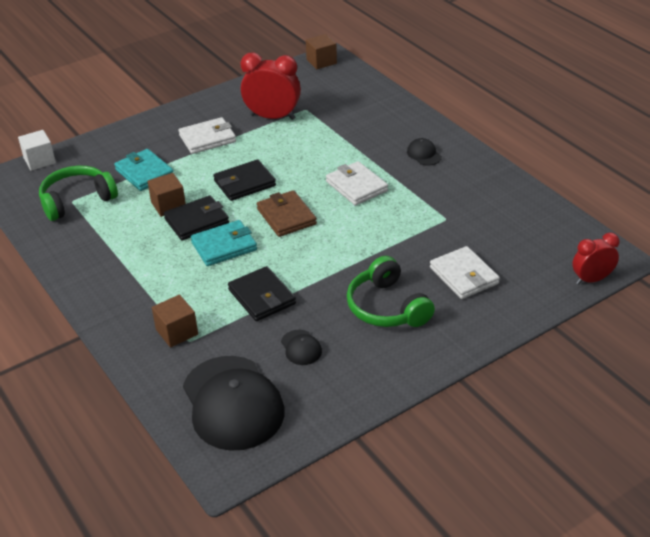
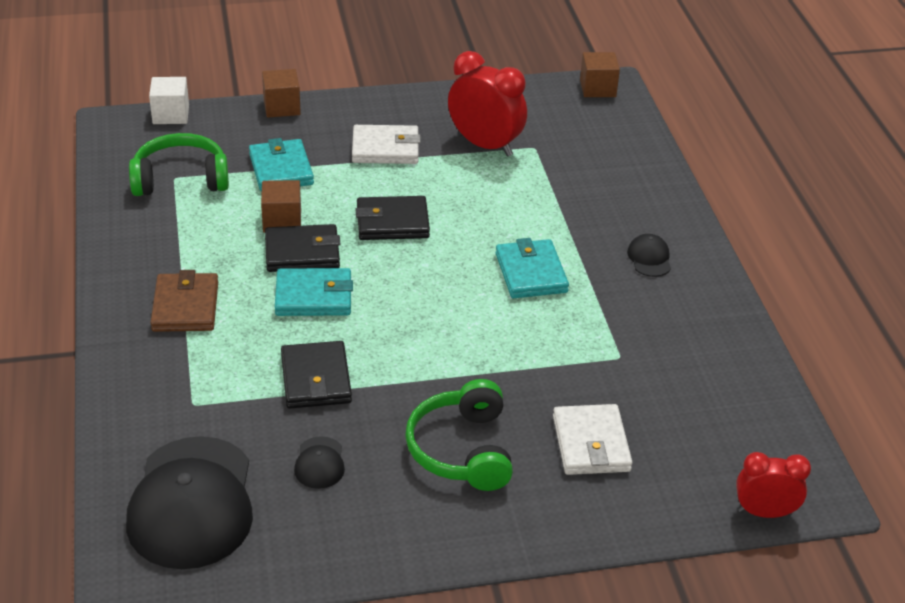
camera: 20 degrees right, 0 degrees up
brown cube [152,294,198,348] -> brown cube moved to [262,69,301,118]
brown wallet [257,190,317,237] -> brown wallet moved to [150,270,218,332]
white wallet [326,161,388,205] -> turquoise wallet [496,238,569,298]

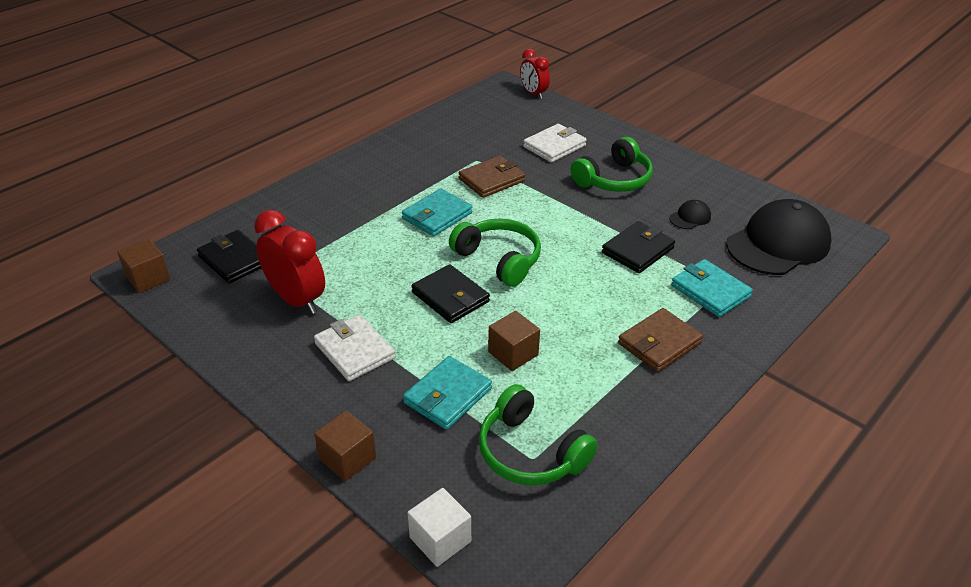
camera: 125 degrees left, 0 degrees up
black wallet [265,224,341,272] -> black wallet moved to [197,230,261,284]
turquoise wallet [275,268,353,316] -> turquoise wallet moved to [671,259,753,317]
red clock [448,51,527,156] -> red clock turned 135 degrees clockwise [254,210,325,314]
black cap [627,234,671,277] -> none
none -> green headphones [449,218,541,287]
none -> brown wallet [459,156,526,198]

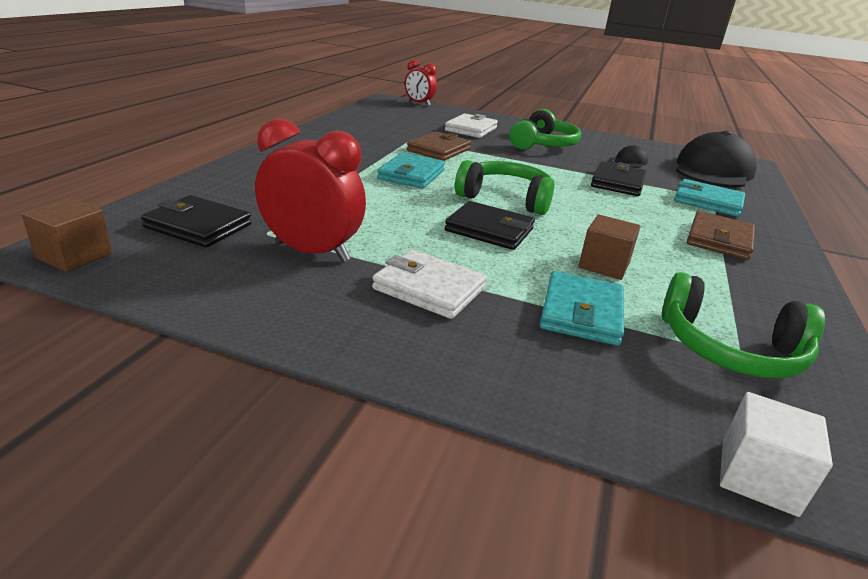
camera: 25 degrees left, 10 degrees down
brown cube [314,410,376,482] -> none

